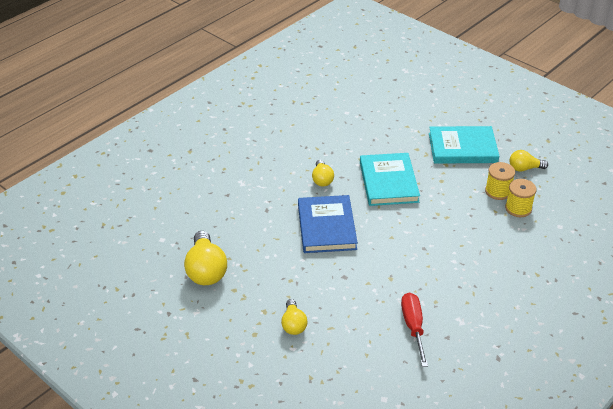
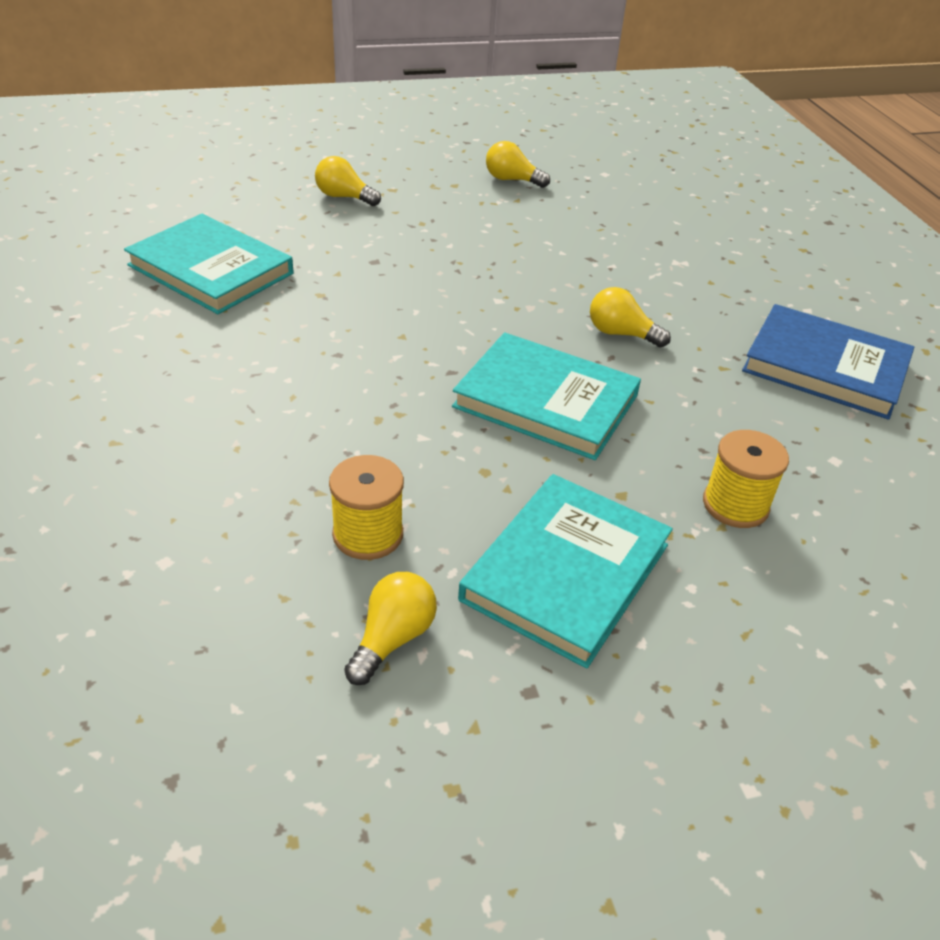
camera: 120 degrees right, 0 degrees up
yellow light bulb [184,231,227,285] -> yellow light bulb [486,141,550,188], size x0.58
blue book [298,195,358,253] -> blue book moved to [742,304,914,420]
red screwdriver [401,293,428,367] -> turquoise book [124,214,294,314]
yellow spool [505,179,537,217] -> yellow spool moved to [703,430,789,528]

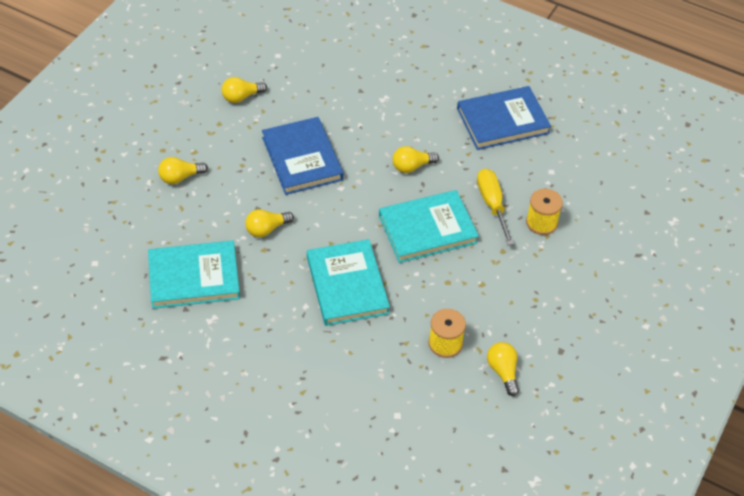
camera: 45 degrees left, 10 degrees up
turquoise book [458,474,673,669] -> turquoise book moved to [307,239,390,326]
none -> yellow light bulb [245,209,294,237]
none -> blue book [262,117,344,195]
none -> yellow screwdriver [477,168,514,245]

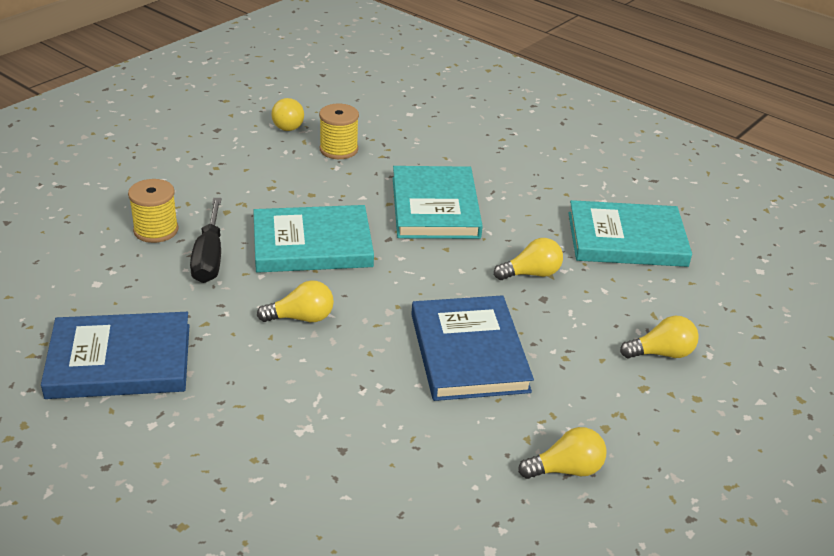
camera: 170 degrees left, 15 degrees down
yellow screwdriver [477,168,514,245] -> black screwdriver [190,198,222,283]

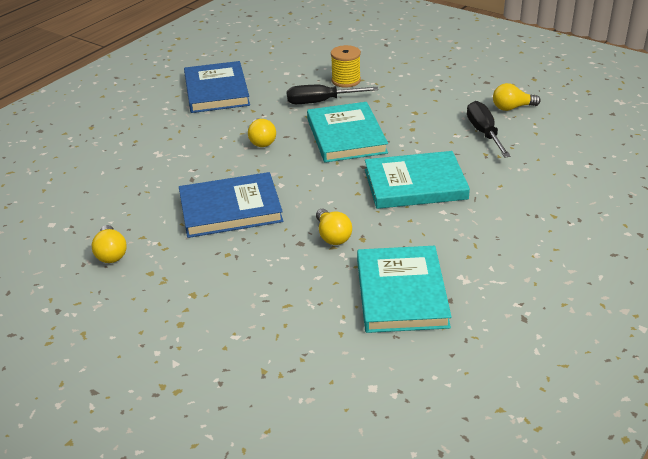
camera: 90 degrees right, 0 degrees up
yellow spool [319,104,359,159] -> black screwdriver [467,101,511,158]
yellow light bulb [620,316,699,359] -> none

